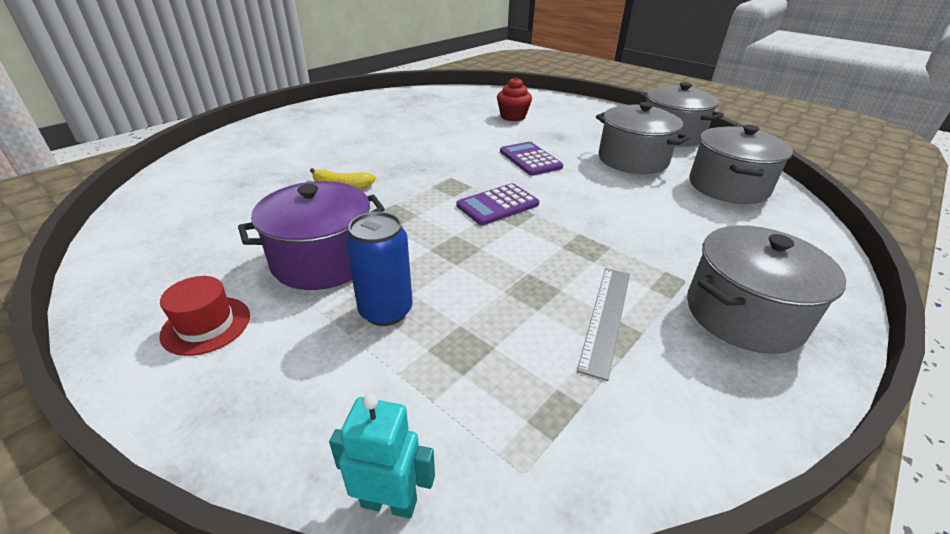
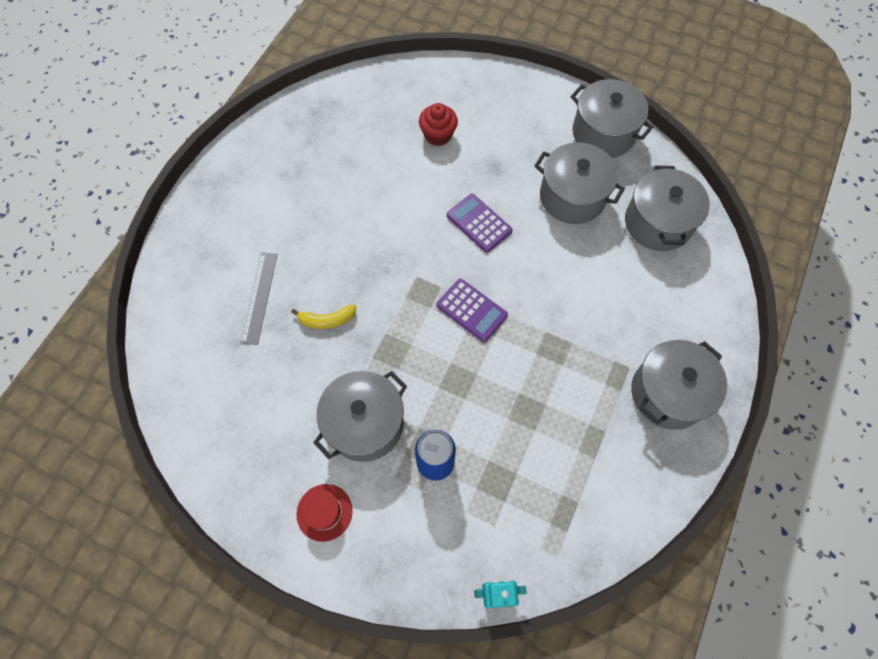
camera: 15 degrees left, 30 degrees up
purple pot [238,181,385,290] -> grey pot [313,371,407,462]
purple calculator [457,183,539,225] -> purple calculator turned 90 degrees counterclockwise [436,279,508,342]
grey ruler [577,268,630,381] -> grey ruler moved to [240,252,277,345]

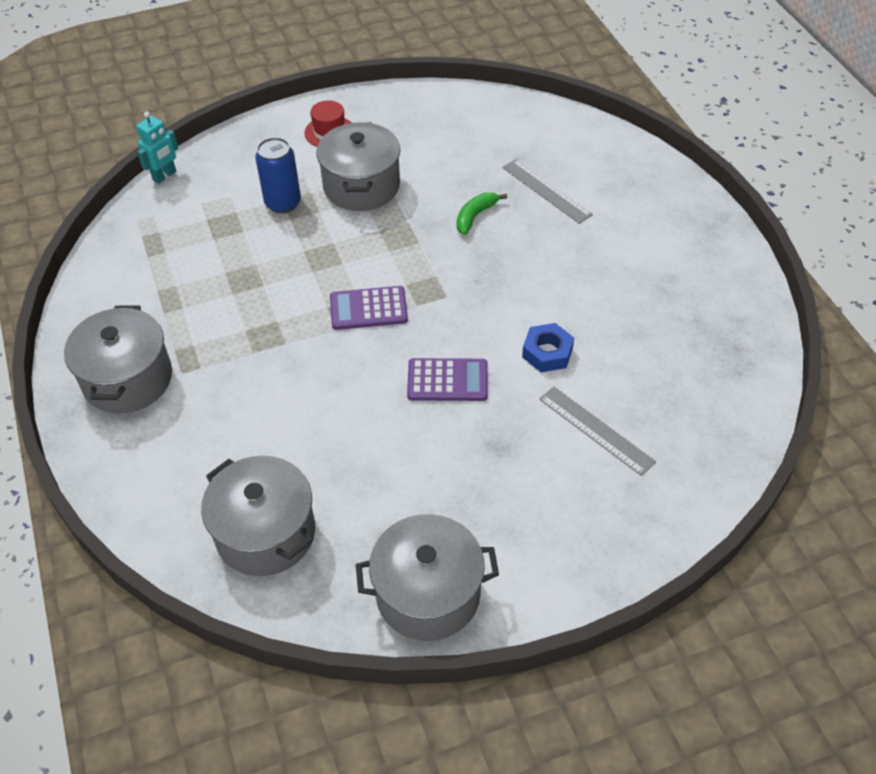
camera: 135 degrees right, 15 degrees down
yellow banana [291,304,356,329] -> green banana [457,192,507,235]
red cupcake [419,103,458,146] -> grey ruler [539,386,656,476]
grey pot [534,142,625,224] -> none
none -> blue nut [522,323,574,372]

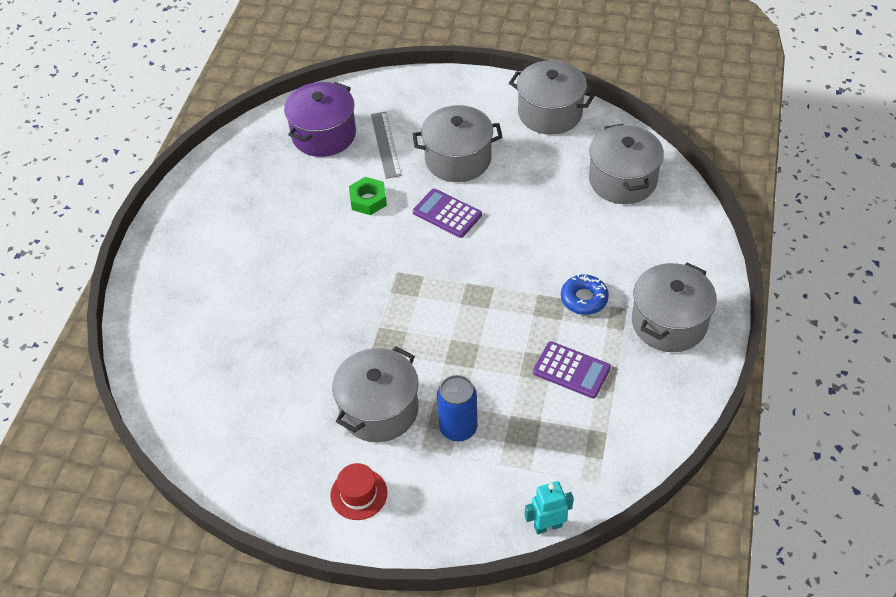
camera: 145 degrees left, 0 degrees up
purple calculator [330,286,408,330] -> purple calculator moved to [533,341,611,398]
green banana [457,192,507,235] -> none
grey ruler [503,159,593,224] -> none
blue nut [522,323,574,372] -> green nut [349,177,387,215]
none -> purple pot [284,82,356,157]
none -> grey pot [413,105,502,182]
none -> blue donut [561,274,609,315]

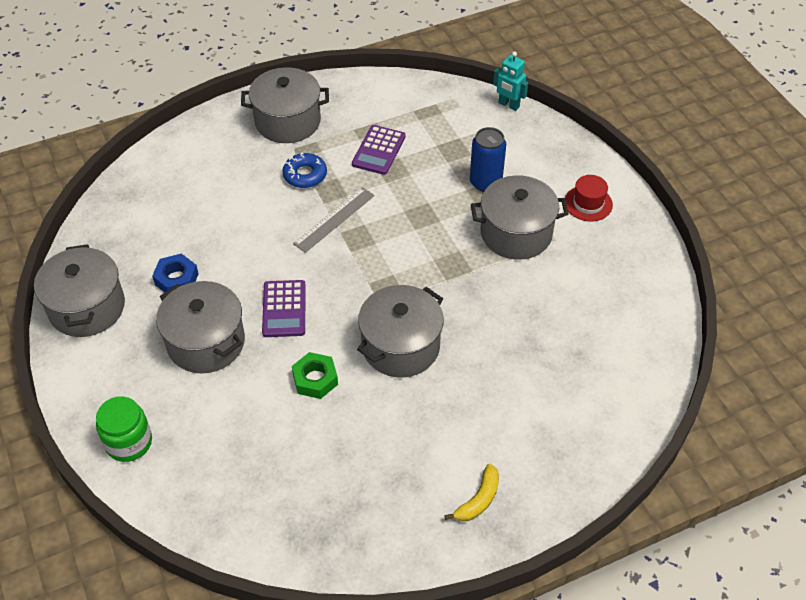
camera: 130 degrees left, 0 degrees up
purple pot [284,82,356,157] -> none
grey ruler [371,112,402,179] -> grey ruler moved to [293,187,375,253]
purple calculator [533,341,611,398] -> purple calculator turned 150 degrees counterclockwise [352,125,406,175]
grey pot [589,124,664,204] -> grey pot moved to [357,285,444,378]
none -> green jar [96,396,152,462]
none -> blue nut [152,253,198,292]
none -> yellow banana [444,464,499,521]

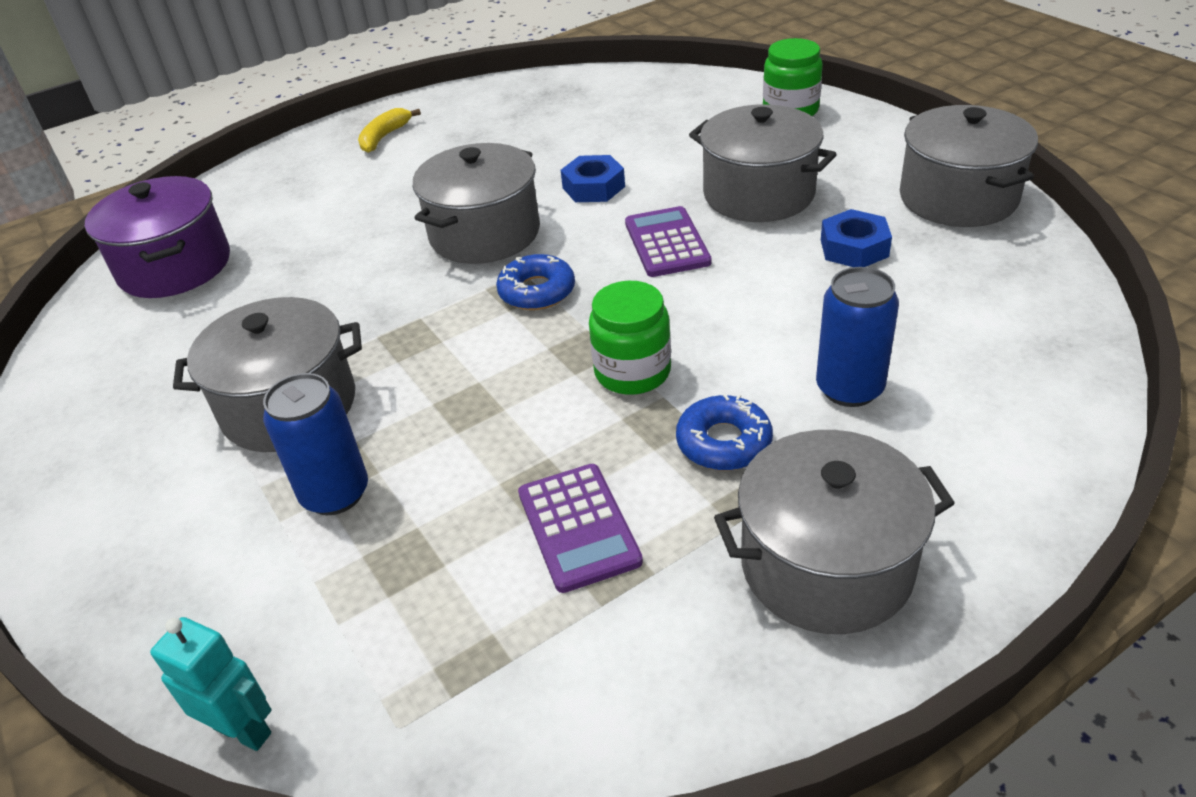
camera: 175 degrees right, 10 degrees down
green nut [292,352,338,399] -> blue nut [561,155,625,202]
grey ruler [293,187,375,253] -> green jar [589,281,671,395]
purple calculator [352,125,406,175] -> purple calculator turned 150 degrees clockwise [518,464,643,593]
red hat [565,175,613,221] -> none
none -> purple pot [85,176,230,298]
none -> blue donut [496,254,575,310]
none -> blue can [816,267,899,407]

